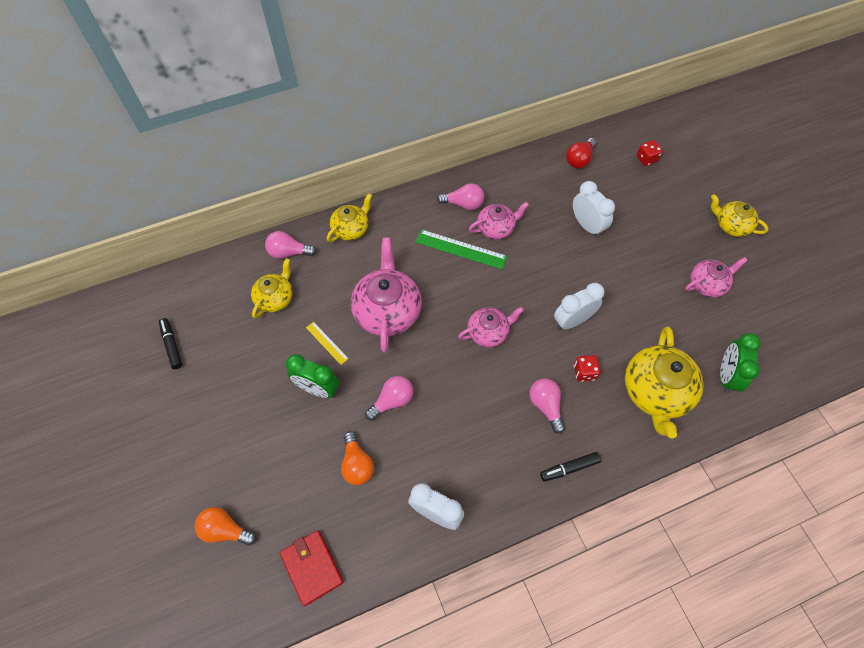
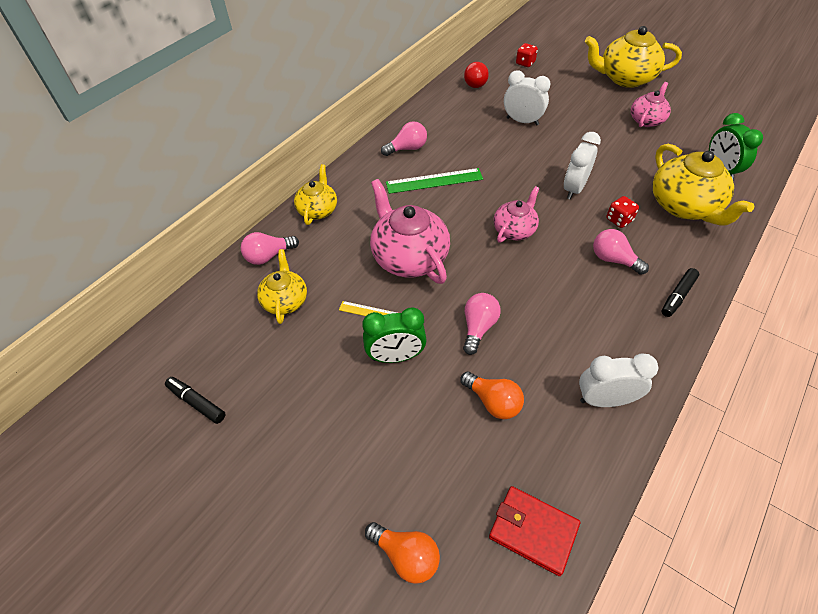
camera: 30 degrees left, 10 degrees down
orange light bulb [195,507,256,546] -> orange light bulb turned 135 degrees counterclockwise [365,522,440,584]
pink teapot [469,202,529,240] -> none
yellow teapot [711,194,769,237] -> yellow teapot [585,26,682,88], size x1.70

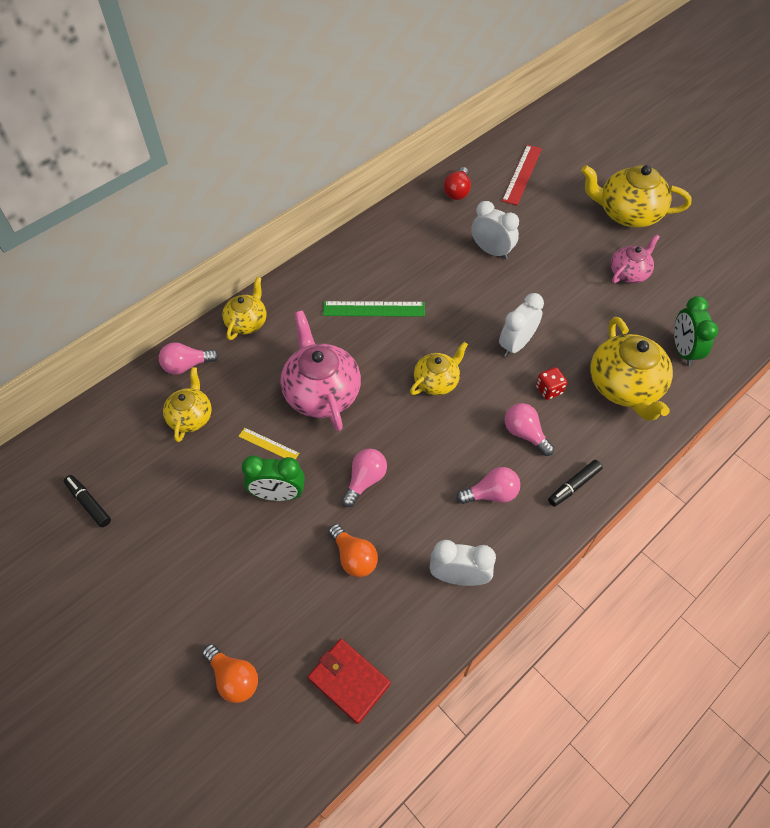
camera: 10 degrees right, 5 degrees up
pink light bulb [381,121,427,156] -> pink light bulb moved to [457,467,520,504]
pink teapot [494,186,540,243] -> yellow teapot [410,342,468,395]
red dice [516,43,538,67] -> red ruler [502,145,542,205]

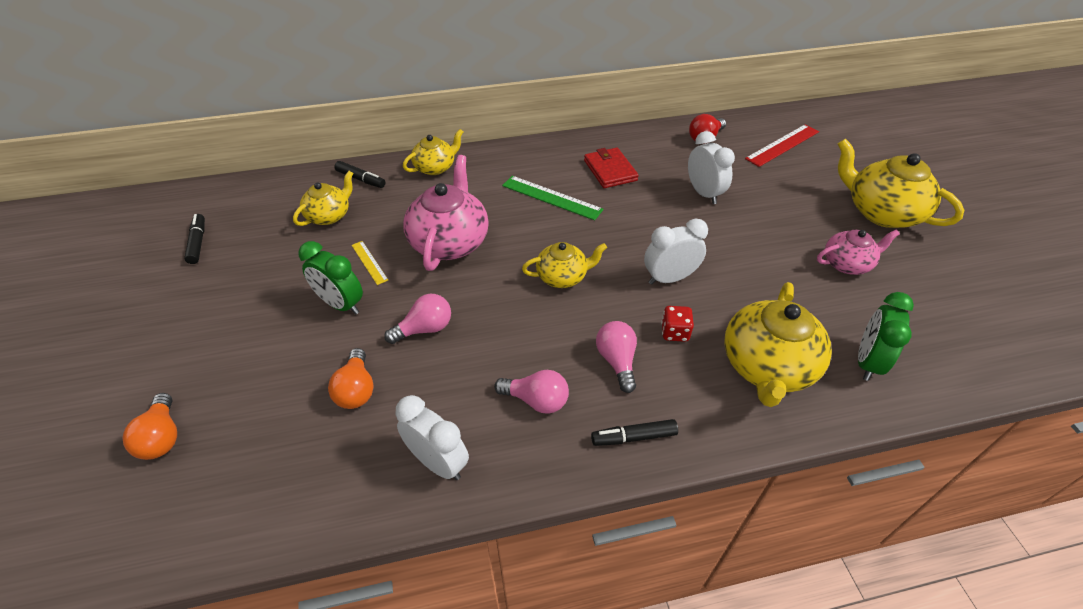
camera: 30 degrees right, 10 degrees down
pink light bulb [159,342,219,375] -> black marker [334,161,386,188]
red wallet [308,639,391,724] -> red wallet moved to [584,148,639,188]

